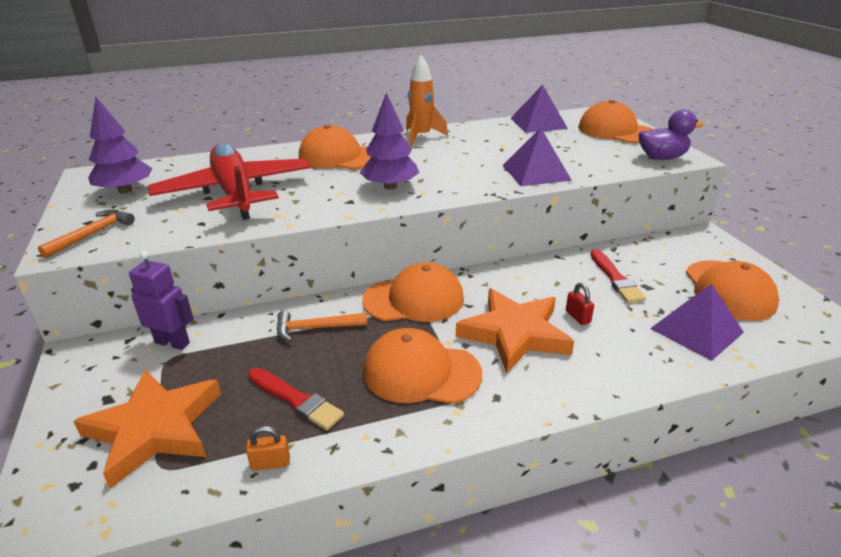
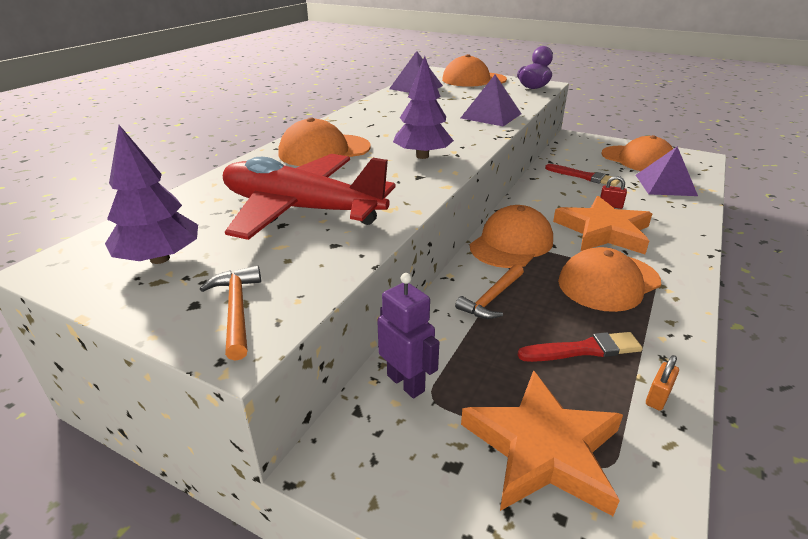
camera: 45 degrees left, 0 degrees up
purple robot [129,251,193,350] -> purple robot turned 75 degrees clockwise [377,273,439,398]
orange rocket [406,55,448,146] -> none

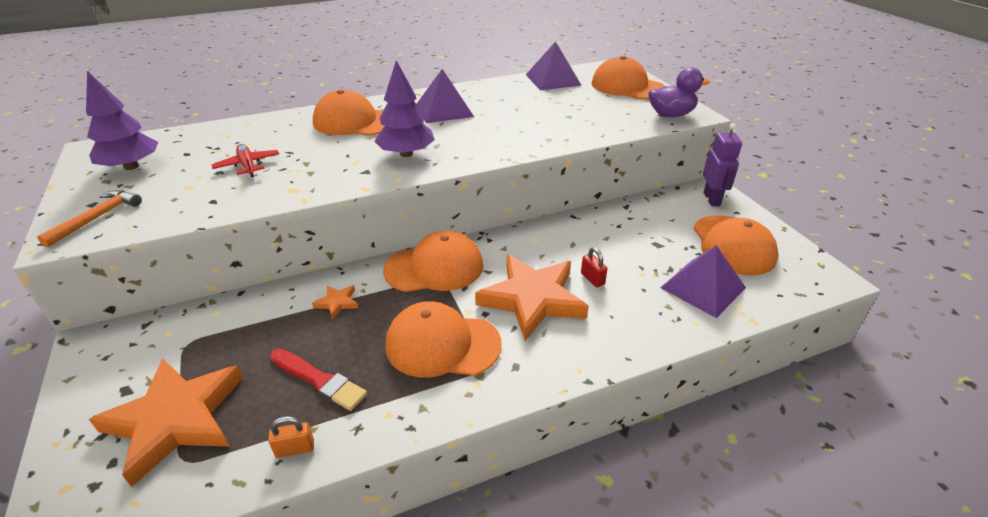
camera: 40 degrees right, 5 degrees up
red plane [223,154,396,240] -> red plane [212,144,279,178], size x0.40
purple robot [377,273,439,398] -> purple robot moved to [703,123,742,206]
orange hammer [455,264,524,319] -> orange star [312,285,358,319]
purple pyramid [461,74,521,126] -> purple pyramid moved to [417,69,474,123]
red brush [545,164,620,186] -> none

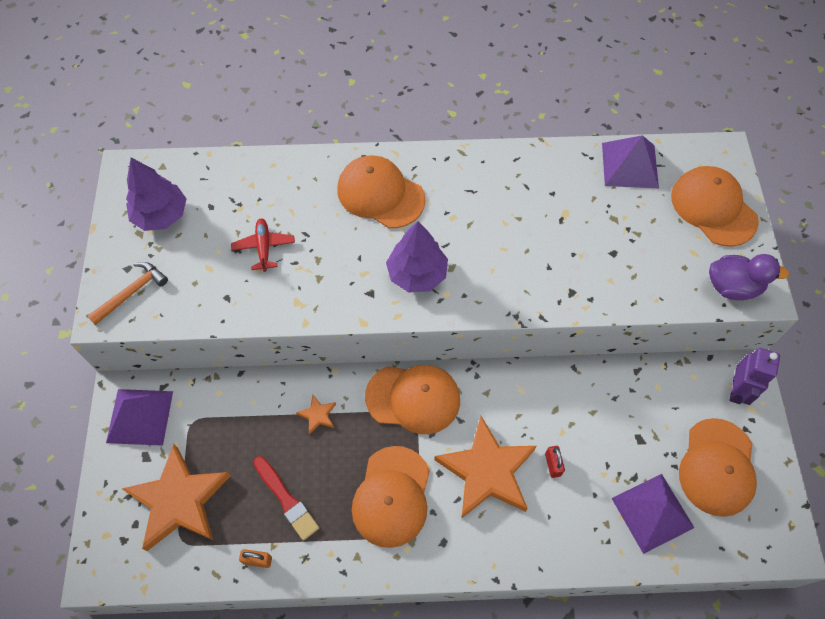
camera: 20 degrees right, 25 degrees up
orange cap [385,301,502,378] -> orange cap turned 105 degrees counterclockwise [352,446,430,548]
purple pyramid [417,69,474,123] -> purple pyramid moved to [106,389,173,446]

